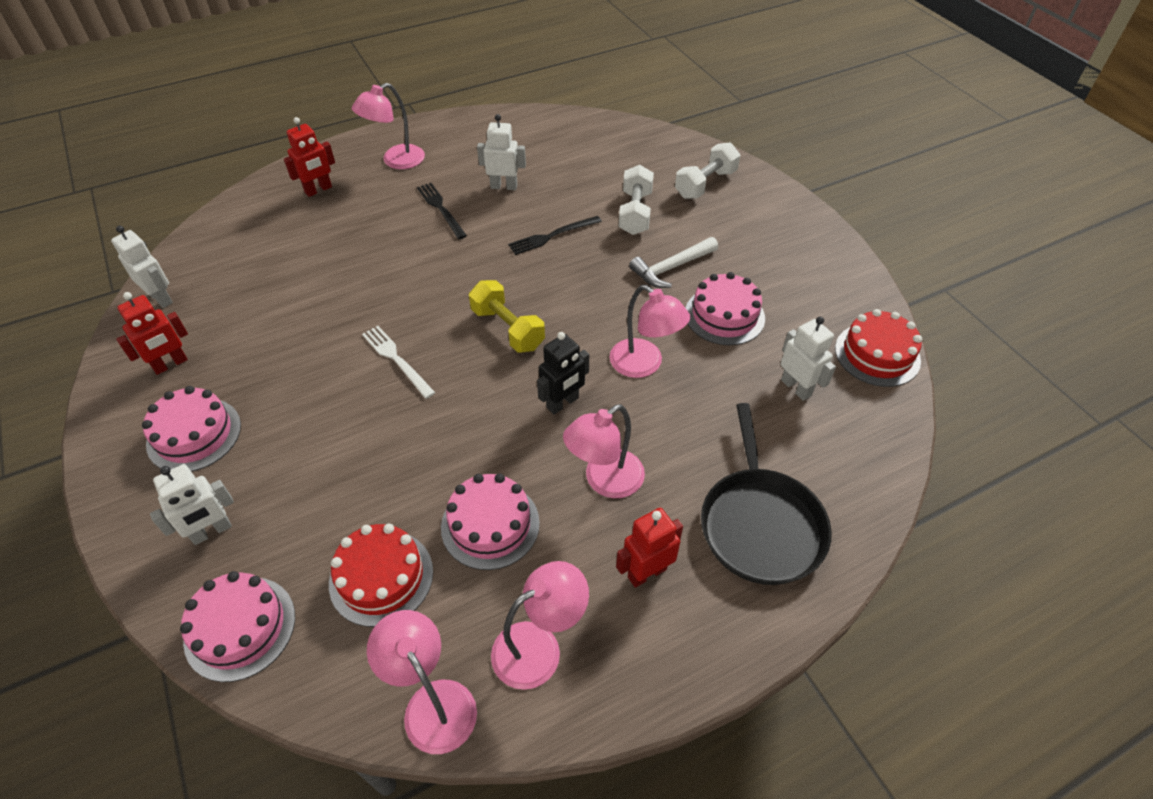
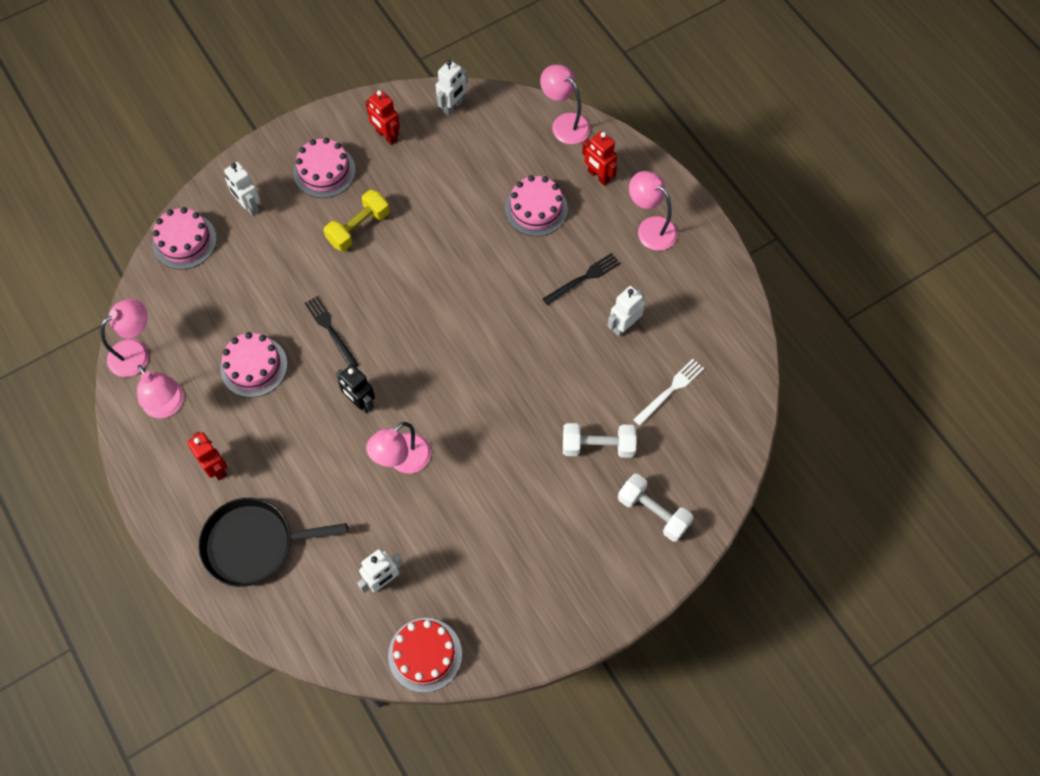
camera: 85 degrees right, 15 degrees up
red cake [329,524,433,627] -> none
white fork [362,326,435,399] -> white fork moved to [633,359,704,426]
yellow dumbbell [469,280,545,353] -> yellow dumbbell moved to [324,190,390,251]
white robot [477,114,526,190] -> white robot turned 135 degrees counterclockwise [607,286,645,337]
black fork [508,216,602,255] -> black fork moved to [305,296,359,367]
pink lamp [563,404,645,498] -> pink lamp moved to [540,65,591,144]
white hammer [629,237,718,288] -> none
pink cake [686,272,765,345] -> pink cake moved to [505,175,568,236]

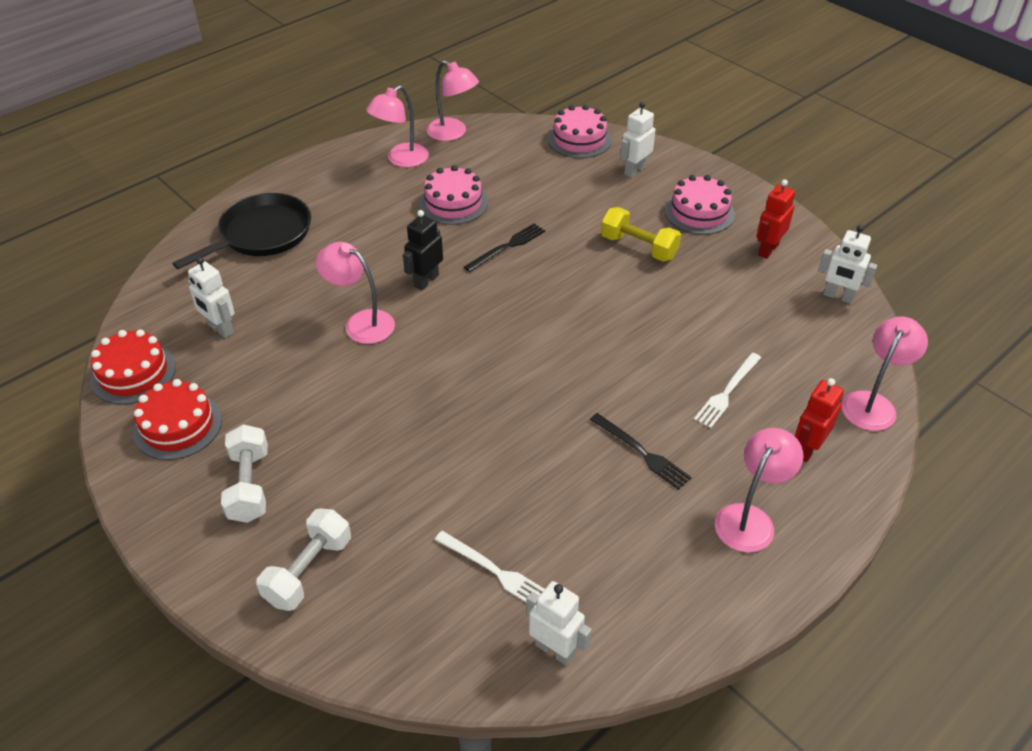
camera: 80 degrees right, 20 degrees down
red robot [187,432,227,480] -> none
black pan [198,498,348,587] -> black pan turned 60 degrees clockwise [172,193,311,269]
pink cake [505,175,568,236] -> white fork [694,353,761,428]
white dumbbell [563,423,637,458] -> white dumbbell moved to [221,424,268,523]
white robot [607,286,645,337] -> white robot moved to [526,581,592,666]
none -> red cake [133,379,222,460]

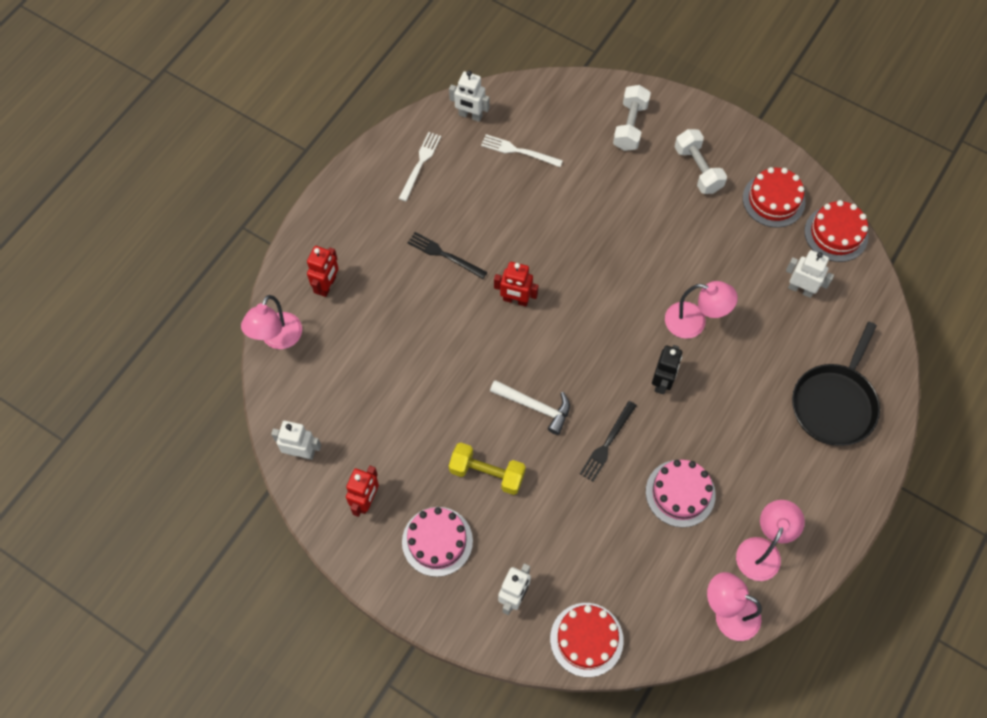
camera: 165 degrees right, 20 degrees up
pink cake [548,105,612,158] -> red cake [550,603,624,677]
white fork [694,353,761,428] -> white fork moved to [399,132,441,201]
pink lamp [715,428,804,553] -> none
none -> white hammer [490,380,570,435]
none -> red robot [494,262,538,306]

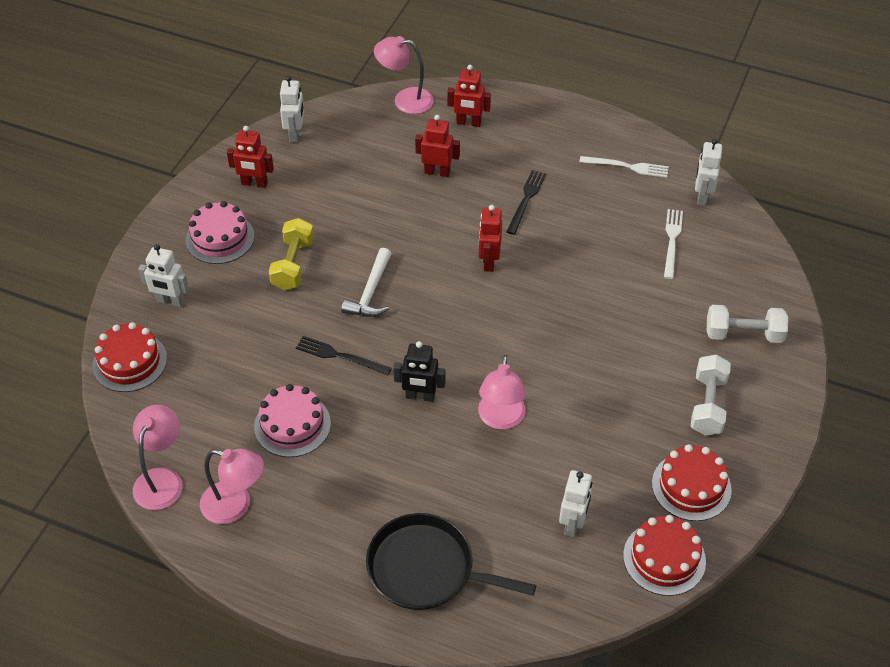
camera: 80 degrees right, 15 degrees down
white dumbbell [675,129,727,194] -> white dumbbell turned 45 degrees counterclockwise [691,355,731,436]
none -> red robot [415,115,460,177]

